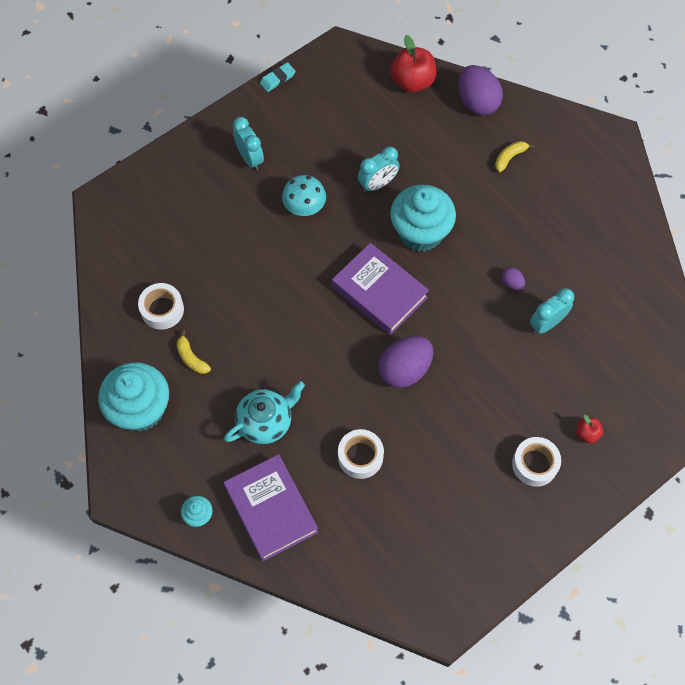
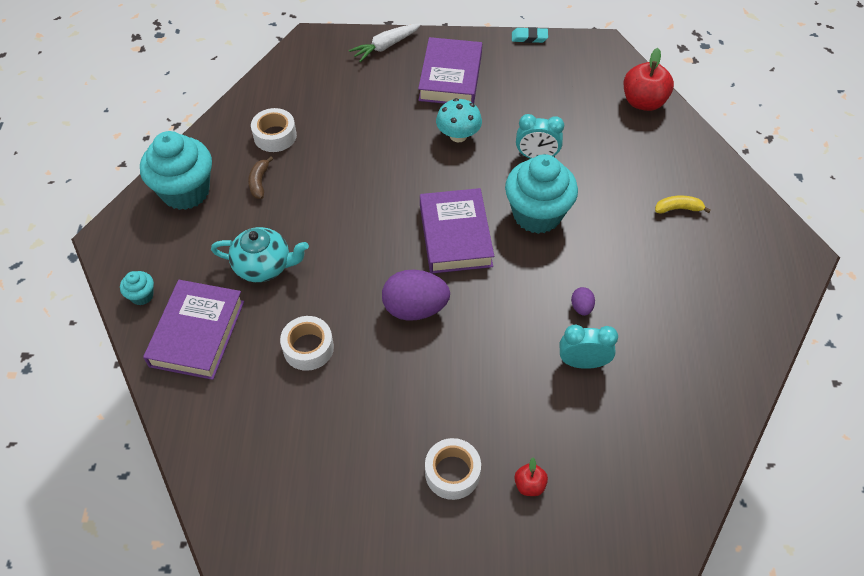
camera: 40 degrees right, 10 degrees down
yellow banana [177,330,211,374] -> brown banana [248,157,273,199]
turquoise clock [233,117,264,171] -> purple book [418,37,482,104]
purple egg [458,65,503,115] -> none
none -> white carrot [349,24,421,62]

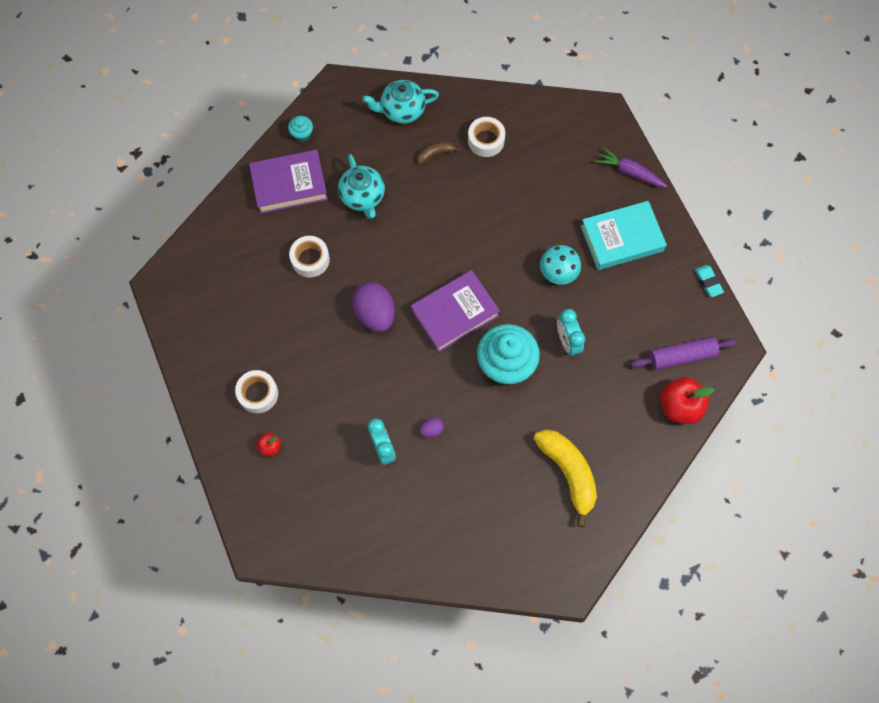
camera: 65 degrees right, 15 degrees up
turquoise cupcake [140,131,212,210] -> turquoise teapot [362,80,439,124]
white carrot [349,24,421,62] -> purple carrot [595,147,667,188]
purple book [418,37,482,104] -> turquoise book [581,201,667,270]
yellow banana [655,196,711,213] -> yellow banana [534,430,597,527], size x2.09
none -> purple rolling pin [631,337,738,370]

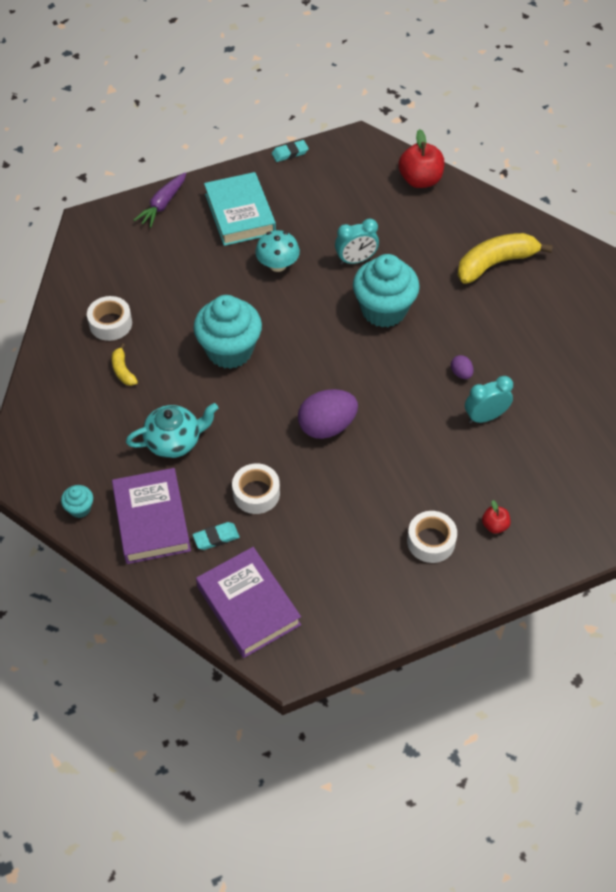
camera: 90 degrees left, 15 degrees down
turquoise teapot [362,80,439,124] -> none
purple book [411,270,500,352] -> purple book moved to [196,547,301,658]
brown banana [417,142,460,164] -> yellow banana [112,343,138,386]
purple rolling pin [631,337,738,370] -> none
none -> turquoise eraser [193,522,240,550]
none -> turquoise cupcake [194,295,262,369]

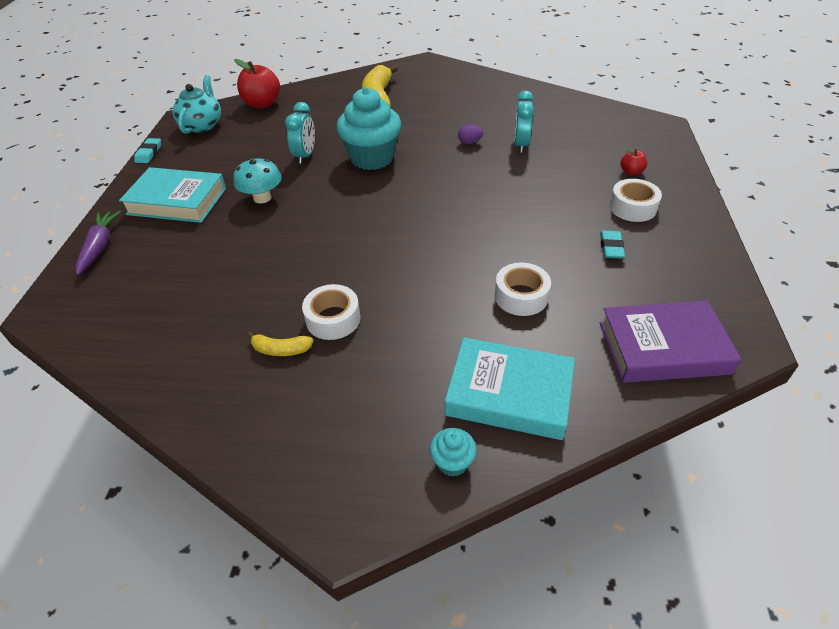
camera: 60 degrees left, 10 degrees down
white tape [87,296,132,341] -> white tape moved to [302,284,360,340]
purple book [112,468,191,564] -> turquoise book [445,337,575,440]
turquoise teapot [126,403,218,458] -> turquoise teapot moved to [172,75,221,134]
purple carrot [134,172,186,228] -> purple carrot turned 150 degrees counterclockwise [76,211,121,275]
turquoise eraser [193,522,240,550] -> turquoise eraser moved to [600,231,625,259]
turquoise cupcake [194,295,262,369] -> none
purple egg [298,389,358,439] -> none

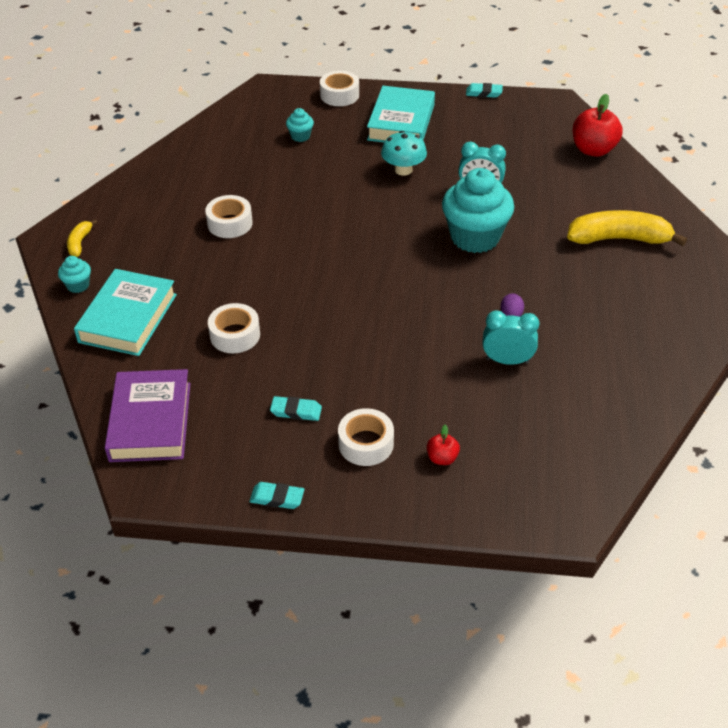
camera: 90 degrees right, 0 degrees up
purple carrot [76,211,121,275] -> white tape [320,71,359,106]
turquoise teapot [172,75,221,134] -> none
yellow banana [247,331,314,356] -> yellow banana moved to [67,219,97,257]
none -> turquoise eraser [249,482,304,509]
none -> turquoise cupcake [286,108,314,142]

